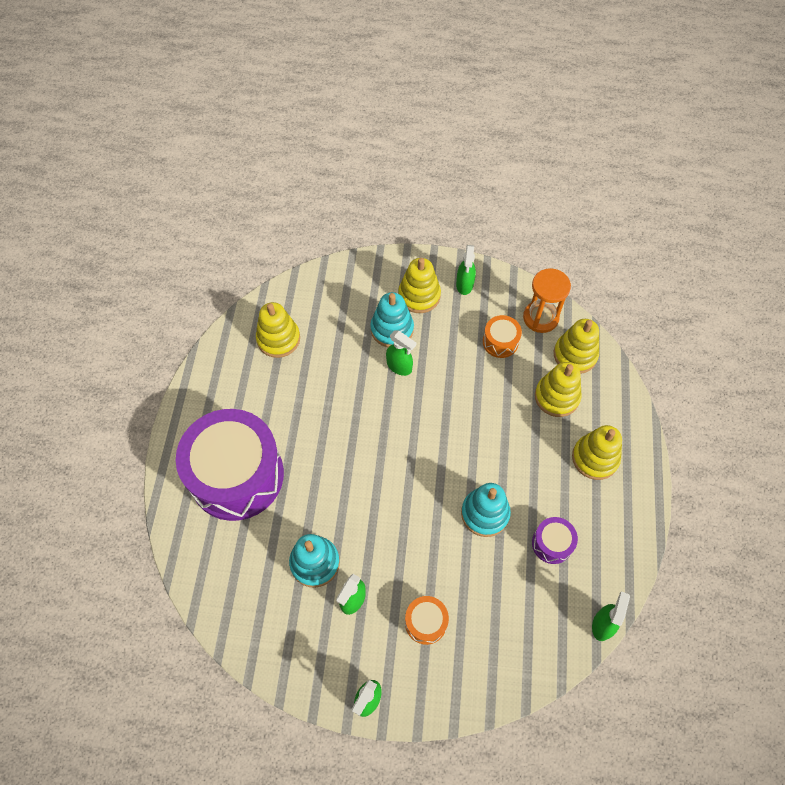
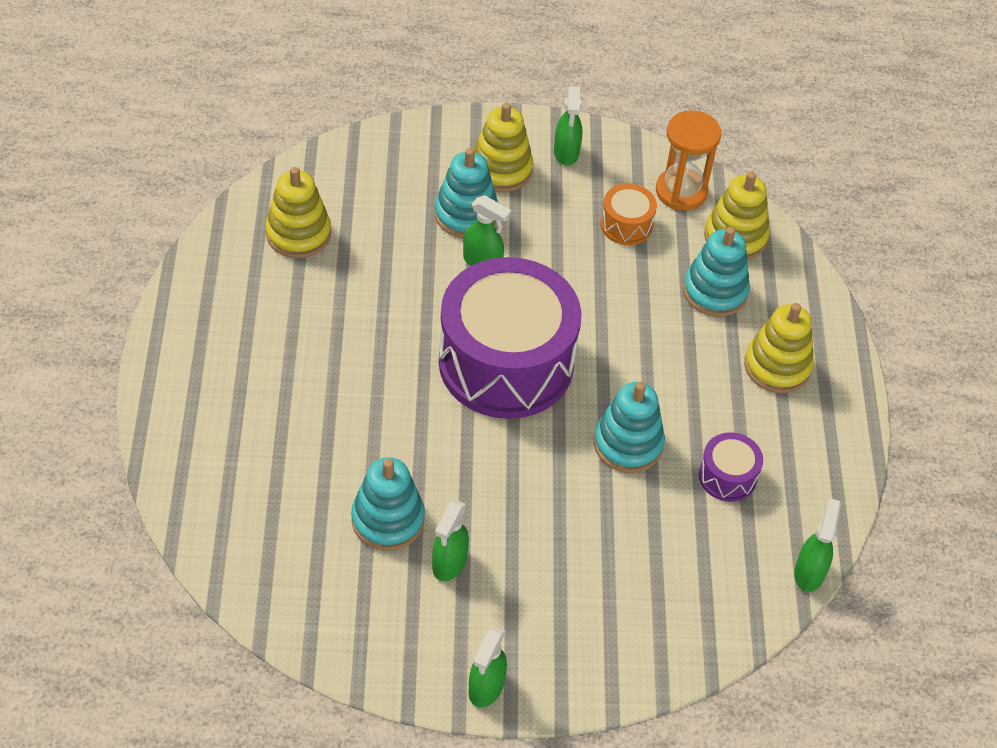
camera: 10 degrees left, 10 degrees down
purple drum [176,409,284,521] -> purple drum moved to [439,257,581,419]
orange drum [405,596,449,645] -> none
yellow stacking toy [535,362,582,417] -> turquoise stacking toy [683,227,750,317]

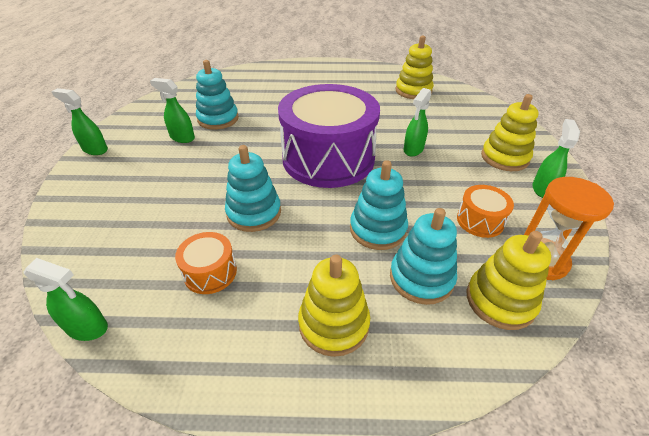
camera: 95 degrees right, 10 degrees down
turquoise stacking toy [435,148,498,238] -> turquoise stacking toy moved to [350,160,408,250]
green spray bottle [554,86,582,166] -> green spray bottle turned 105 degrees clockwise [533,119,580,198]
purple drum [699,432,763,502] -> orange drum [175,232,237,294]

